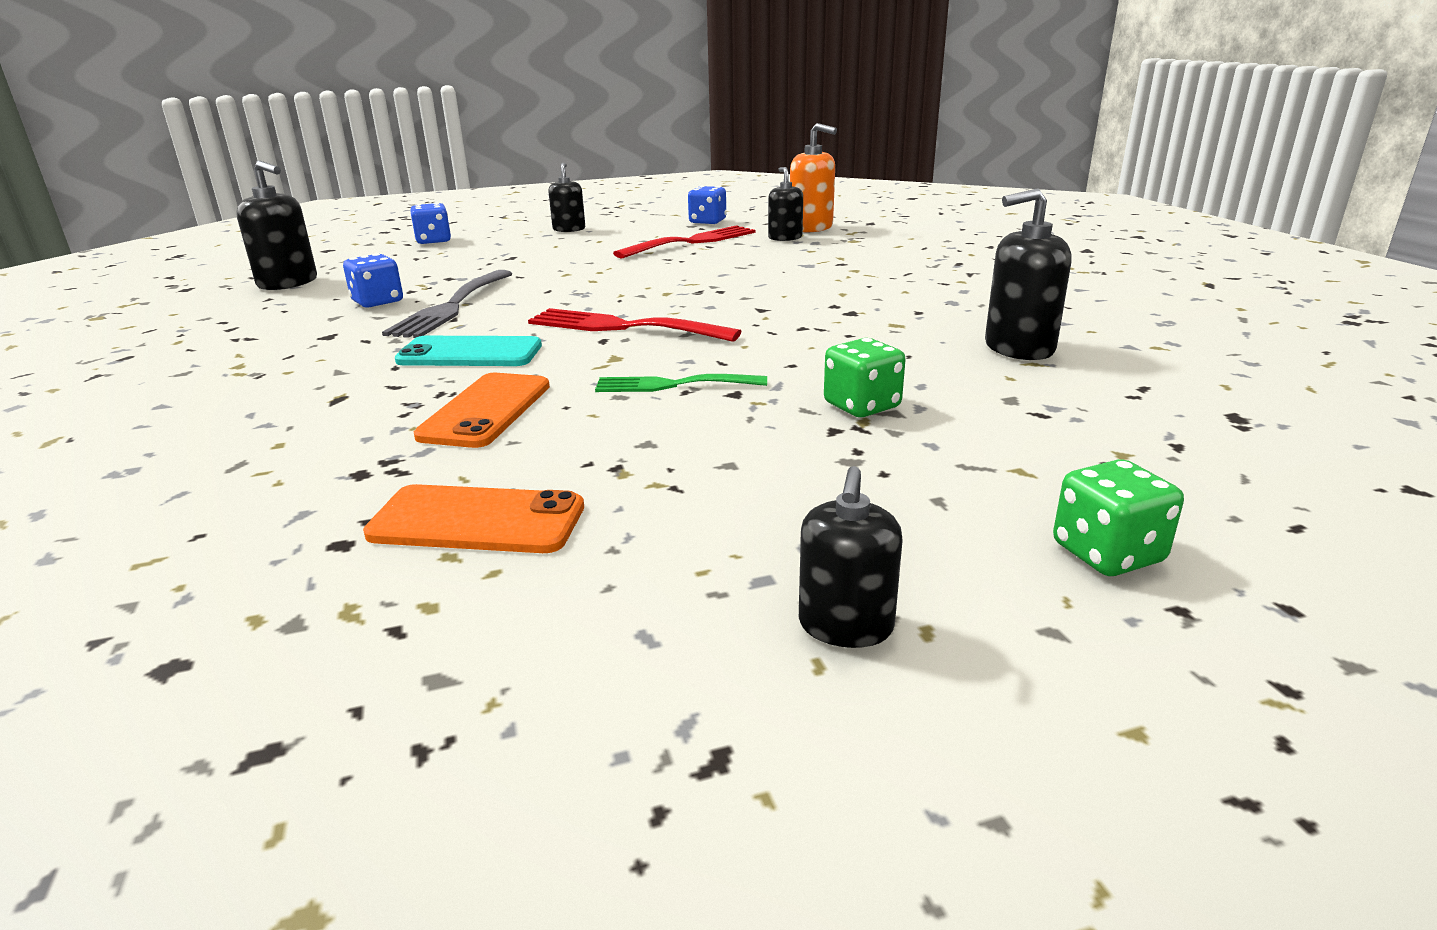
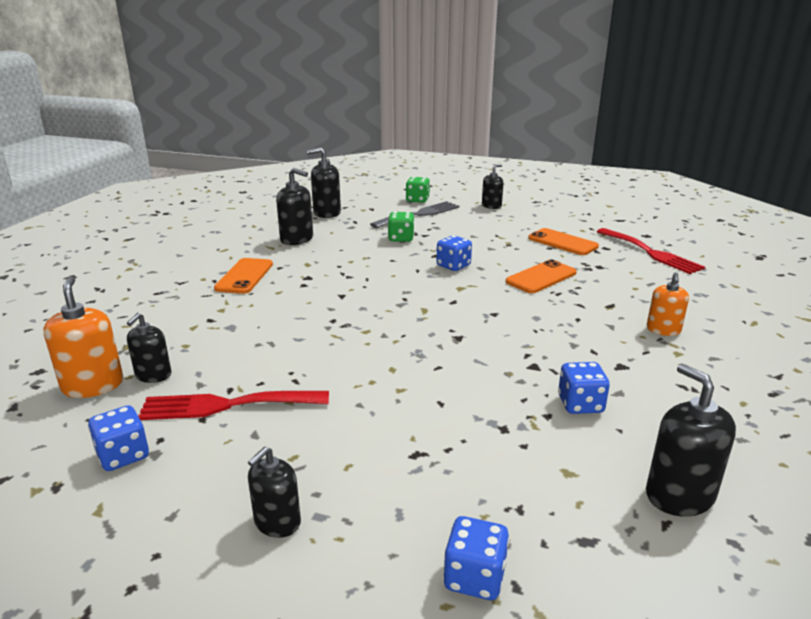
camera: 145 degrees left, 0 degrees up
grey fork [382,270,512,338] -> grey fork moved to [370,201,459,228]
turquoise phone [395,336,542,366] -> none
red fork [528,308,742,342] -> red fork moved to [597,228,705,274]
green fork [595,374,767,392] -> blue dice [437,235,472,271]
none -> orange phone [214,258,273,294]
none -> black soap dispenser [307,147,341,218]
none -> orange soap dispenser [647,273,689,336]

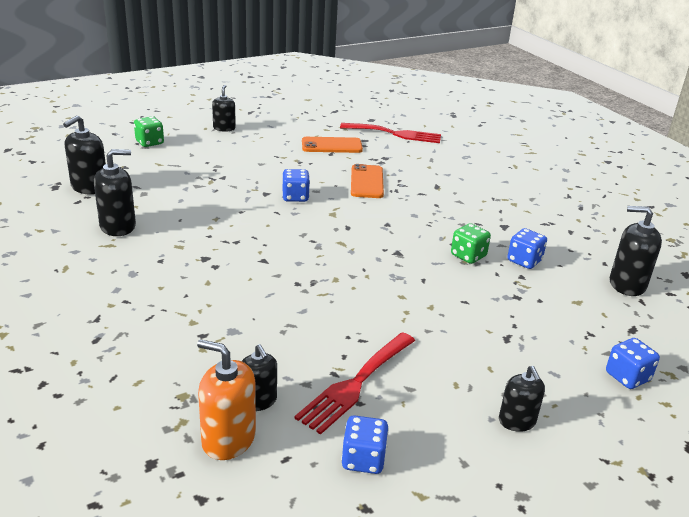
camera: 50 degrees left, 5 degrees up
orange phone [214,258,273,294] -> none
grey fork [370,201,459,228] -> none
green dice [388,212,414,242] -> green dice moved to [451,223,491,264]
orange soap dispenser [647,273,689,336] -> none

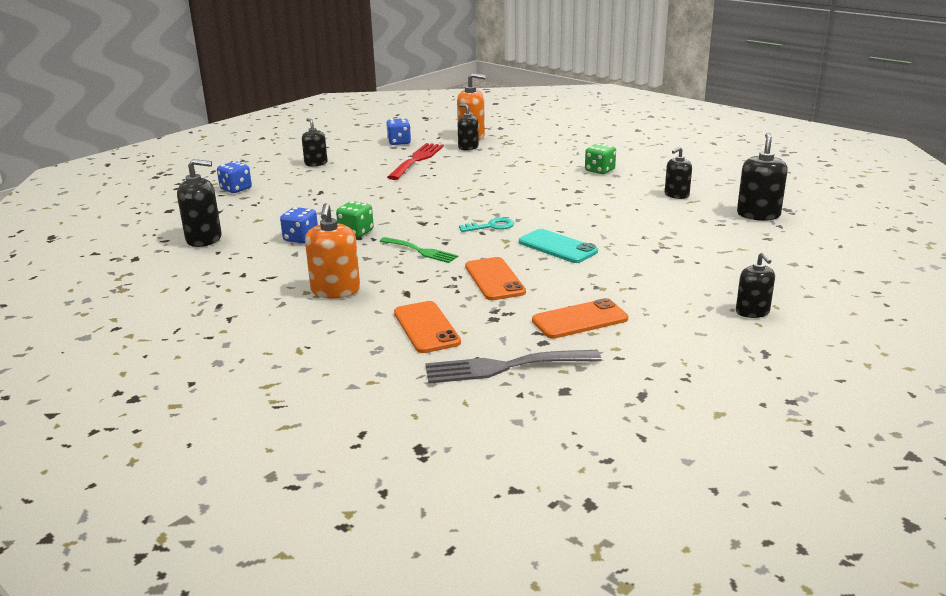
camera: 165 degrees right, 5 degrees down
black soap dispenser [94,149,136,236] -> black soap dispenser [665,147,692,199], size x0.66
green dice [134,116,164,147] -> green dice moved to [585,143,616,174]
blue dice [282,169,310,202] -> turquoise phone [519,229,598,263]
red fork [340,123,441,143] -> grey fork [425,350,602,383]
none -> orange soap dispenser [305,203,360,298]
none -> green fork [380,237,458,263]
none -> orange phone [394,301,461,353]
none -> turquoise key [459,217,514,232]

